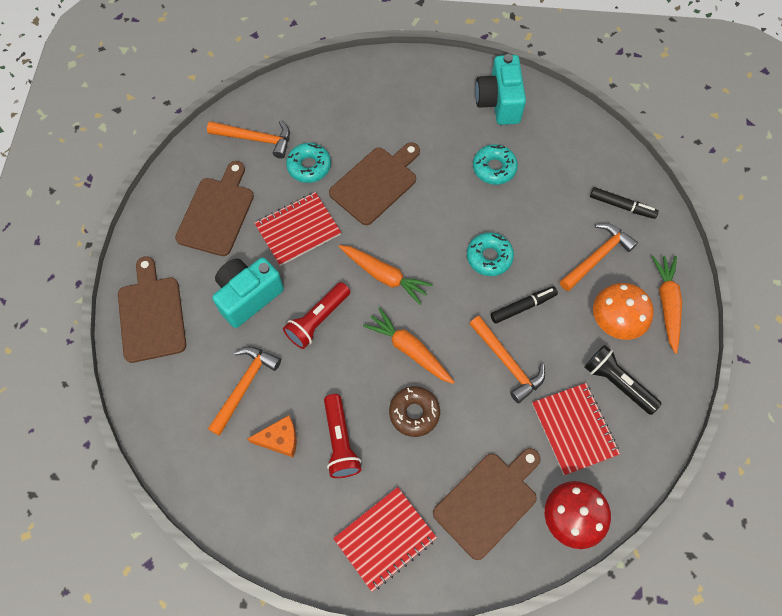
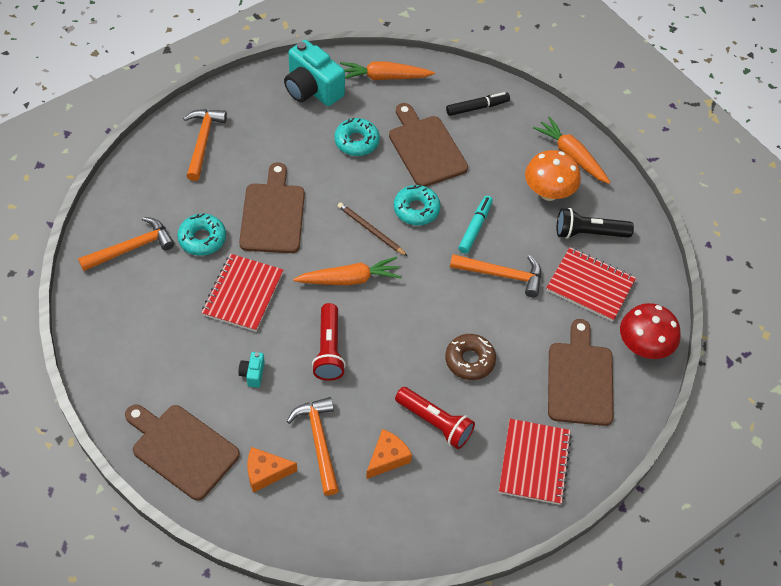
camera: 45 degrees left, 10 degrees down
brown cutting board [175,161,254,256] -> brown cutting board moved to [389,103,468,187]
turquoise camera [212,257,284,328] -> turquoise camera [238,352,265,388], size x0.44
orange carrot [363,307,455,384] -> orange carrot moved to [340,62,435,80]
black marker [491,286,558,324] -> turquoise marker [458,196,493,254]
orange hammer [560,223,638,291] -> orange hammer moved to [183,109,227,181]
none -> orange cheese [247,447,297,493]
none -> brown pencil [338,202,407,256]

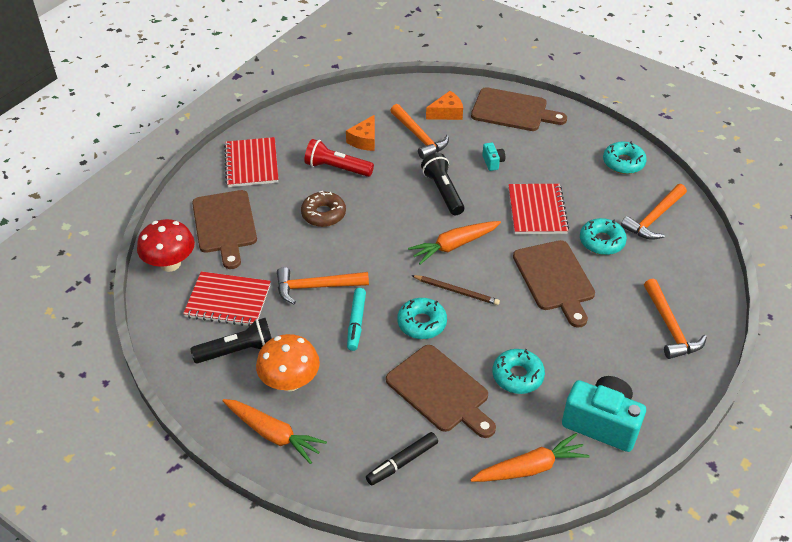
camera: 165 degrees right, 10 degrees down
red flashlight [312,303,346,381] -> black flashlight [421,153,465,215]
none -> turquoise donut [603,141,647,174]

